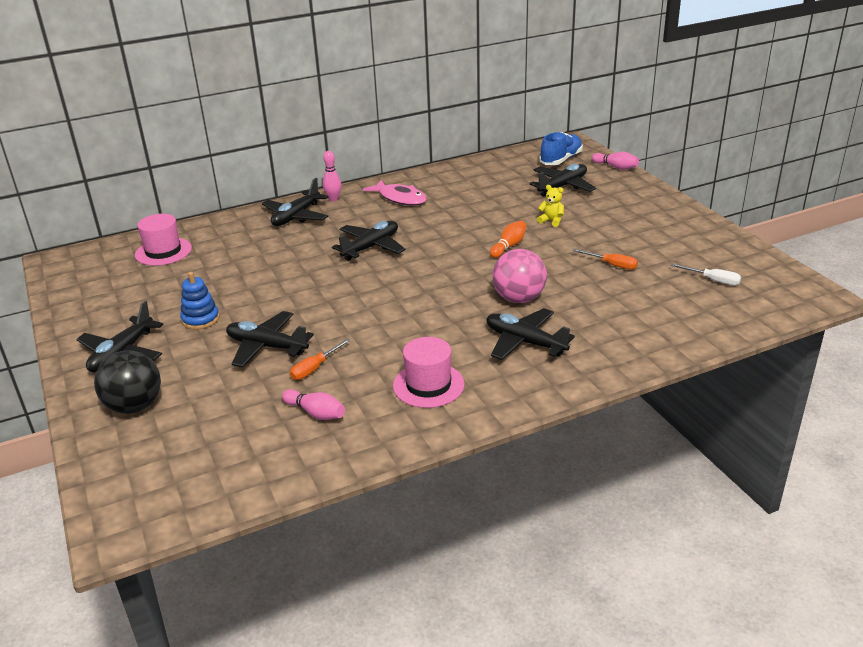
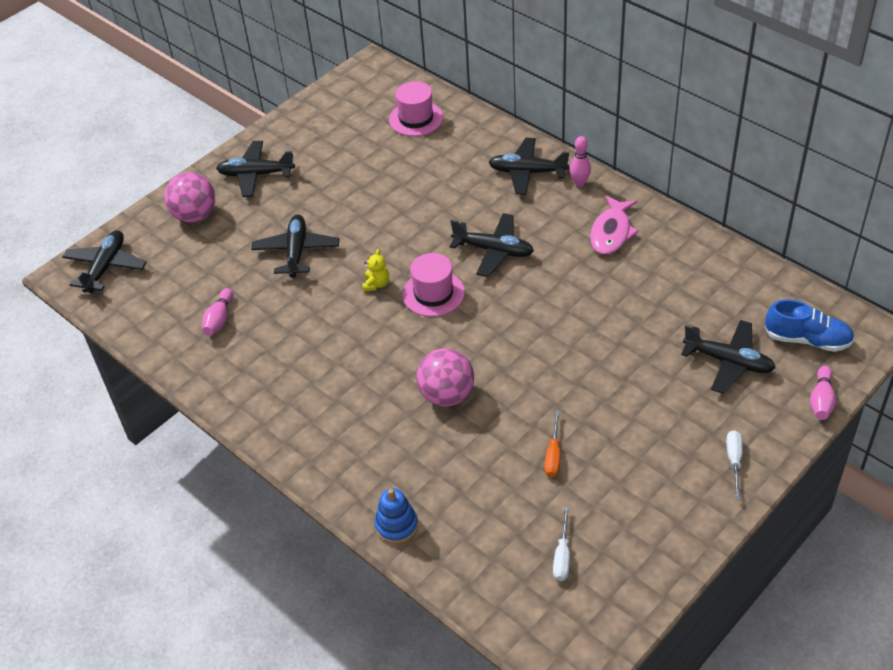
camera: 70 degrees right, 15 degrees up
black ball [94,350,161,414] -> pink ball [164,172,215,223]
blue stacking toy [180,272,220,330] -> blue stacking toy moved to [374,488,418,544]
orange screwdriver [290,338,351,380] -> none
pink hat [393,337,465,408] -> pink hat moved to [402,253,465,317]
black plane [486,308,575,360] -> black plane moved to [62,230,147,293]
orange bowling pin [490,221,527,258] -> none
yellow teddy bear [537,185,564,227] -> yellow teddy bear moved to [362,249,389,292]
none -> white screwdriver [726,430,743,500]

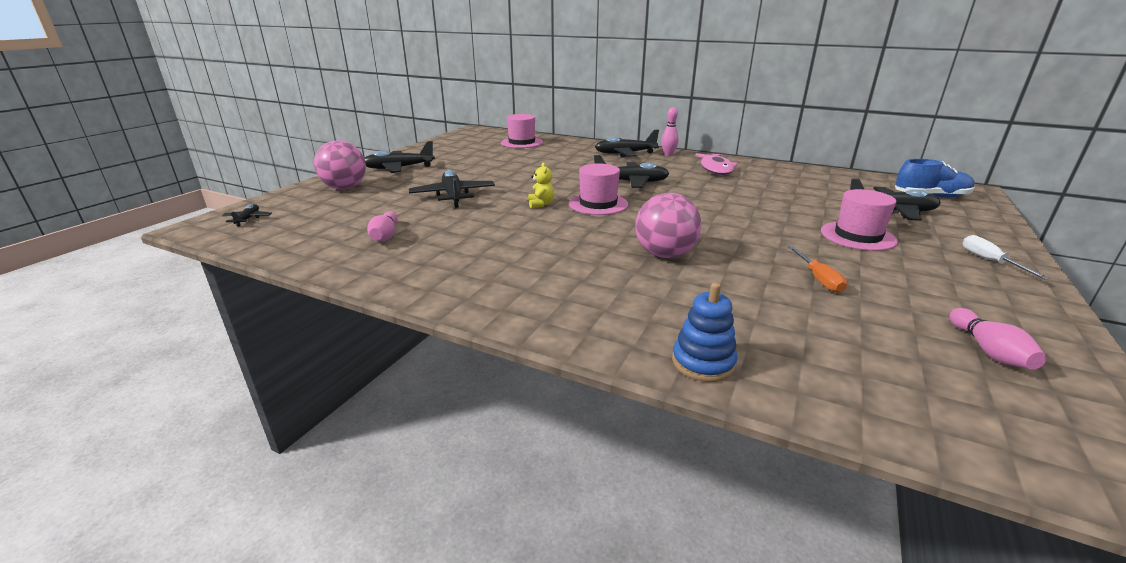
camera: 20 degrees left, 20 degrees down
black plane [62,230,147,293] -> black plane [222,204,272,227], size x0.49
white screwdriver [553,506,570,581] -> none
pink bowling pin [810,366,836,420] -> pink bowling pin moved to [950,308,1047,370]
none -> pink hat [821,189,898,251]

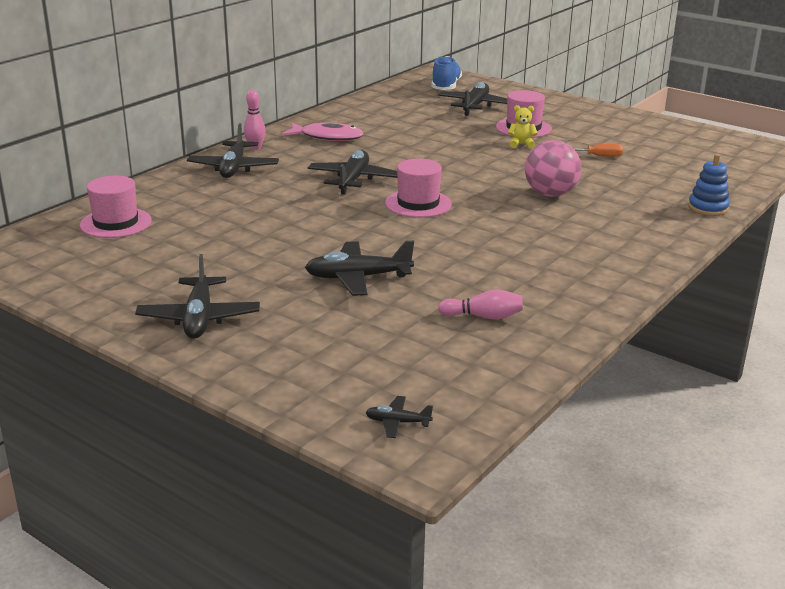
camera: 80 degrees left, 0 degrees up
pink ball [314,140,366,190] -> none
yellow teddy bear [528,162,554,208] -> yellow teddy bear moved to [508,105,538,149]
pink bowling pin [950,308,1047,370] -> none
white screwdriver [962,235,1050,279] -> none

